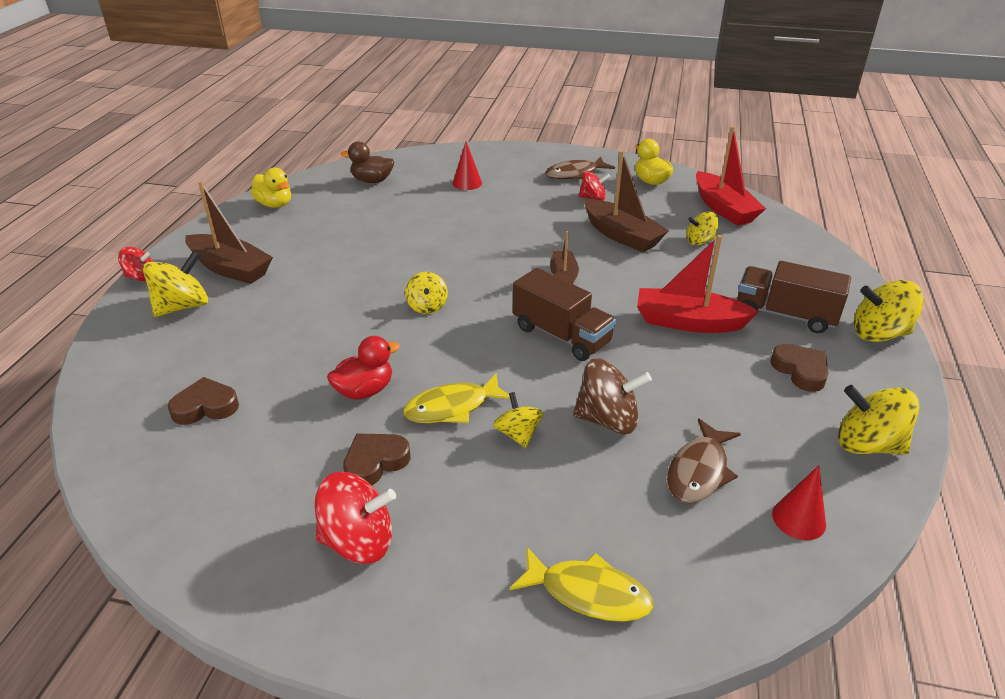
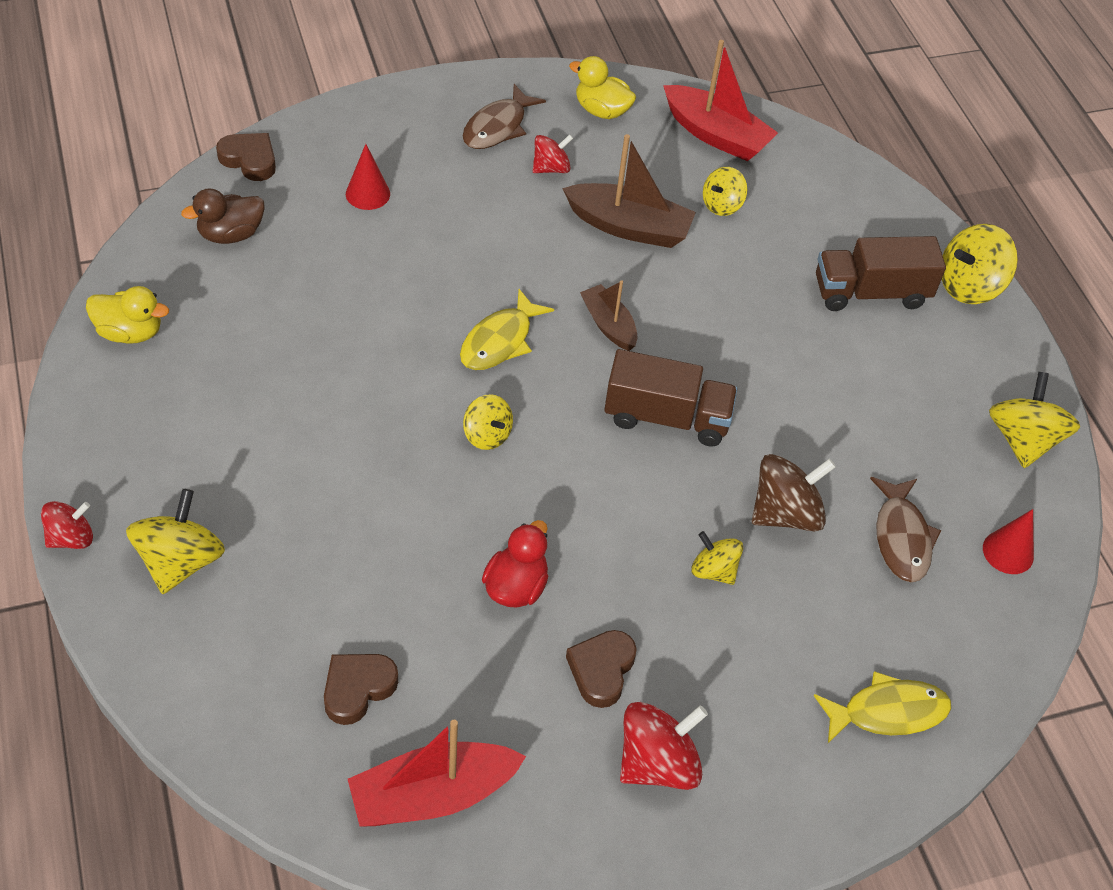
camera: 35 degrees left, 15 degrees up
brown boat [185,181,273,284] -> none
yellow fish [403,373,510,423] -> yellow fish moved to [460,289,554,370]
red boat [637,235,759,333] -> red boat moved to [348,720,526,827]
brown heart [770,344,829,392] -> brown heart moved to [216,133,276,181]
yellow spinning top [838,385,919,455] -> yellow spinning top turned 105 degrees clockwise [989,372,1080,468]

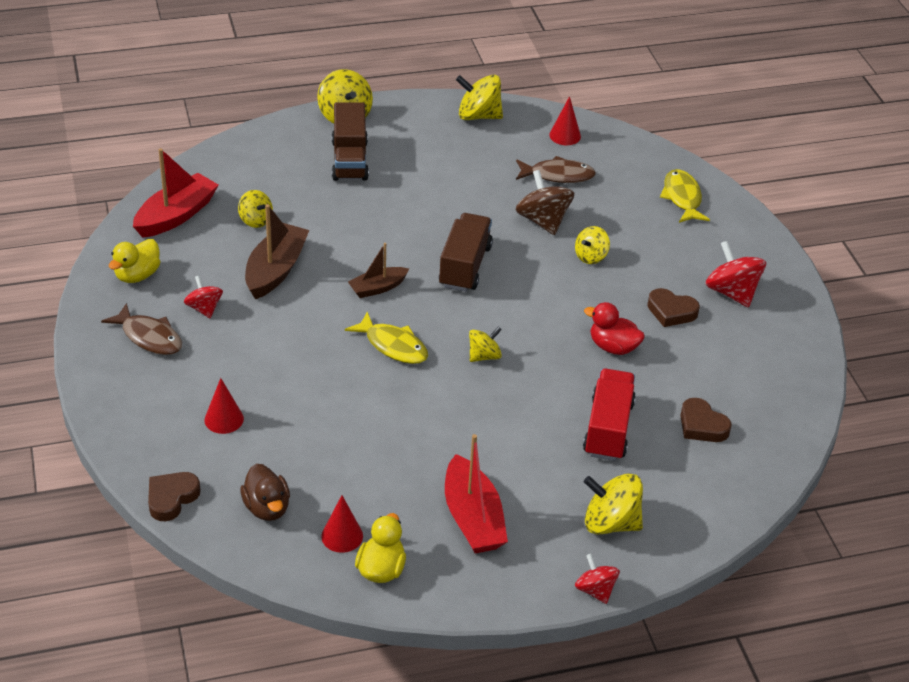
camera: 85 degrees left, 10 degrees down
red boat [348,720,526,827] -> red boat moved to [445,434,508,553]
none -> red cone [321,495,363,553]
none -> red truck [583,369,636,461]

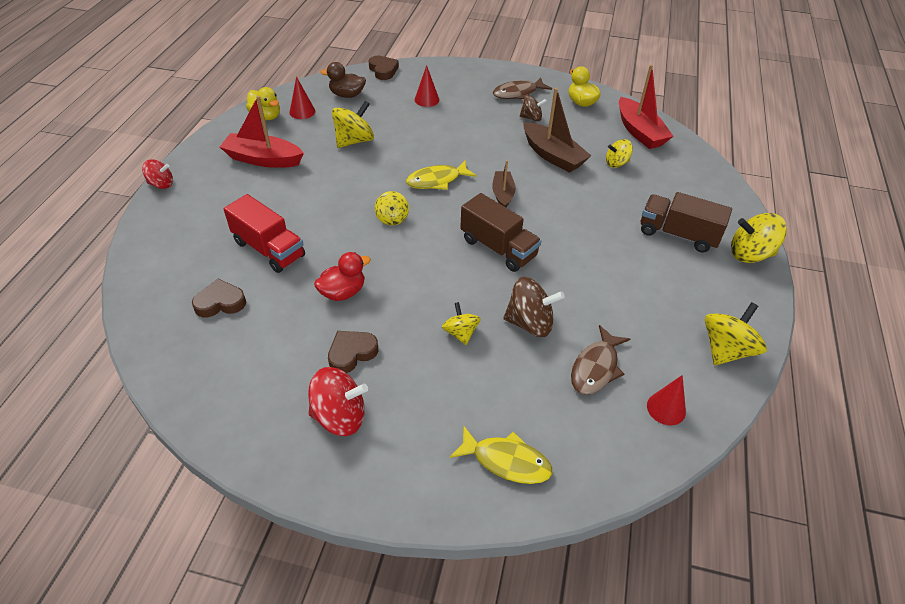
camera: 120 degrees right, 5 degrees up
red spinning top [184,276,223,318] -> brown spinning top [519,95,547,121]
yellow spinning top [584,473,643,535] -> yellow spinning top moved to [332,101,374,148]

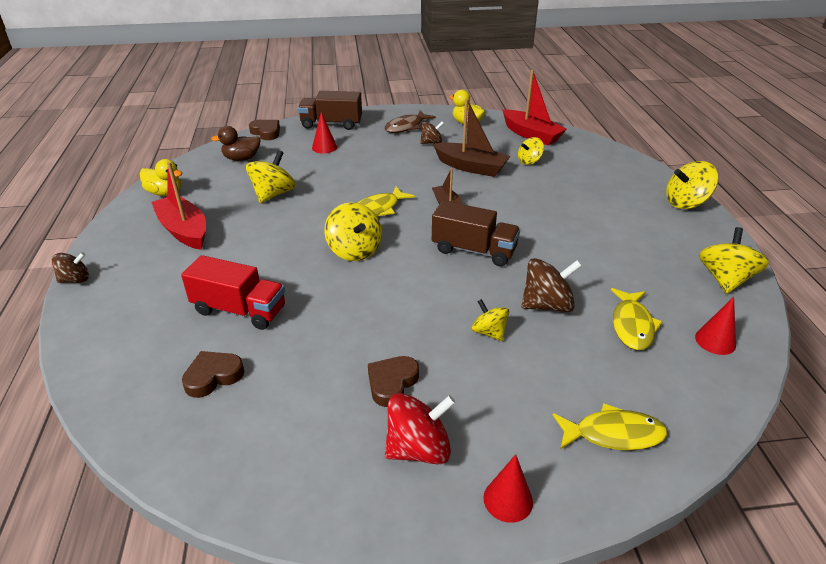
camera: 20 degrees left, 10 degrees down
red spinning top [142,159,173,189] -> brown spinning top [52,252,89,283]
red boat [220,96,304,168] -> red boat turned 60 degrees clockwise [151,162,206,250]
red cone [289,77,315,119] -> red cone moved to [483,454,533,523]
red duck [314,252,371,301] -> none
yellow spinning top [375,191,409,225] -> yellow spinning top [325,202,382,261], size x1.62
brown fish [571,325,630,395] -> yellow fish [611,288,662,350]
brown truck [641,192,732,253] -> brown truck moved to [298,91,362,130]

